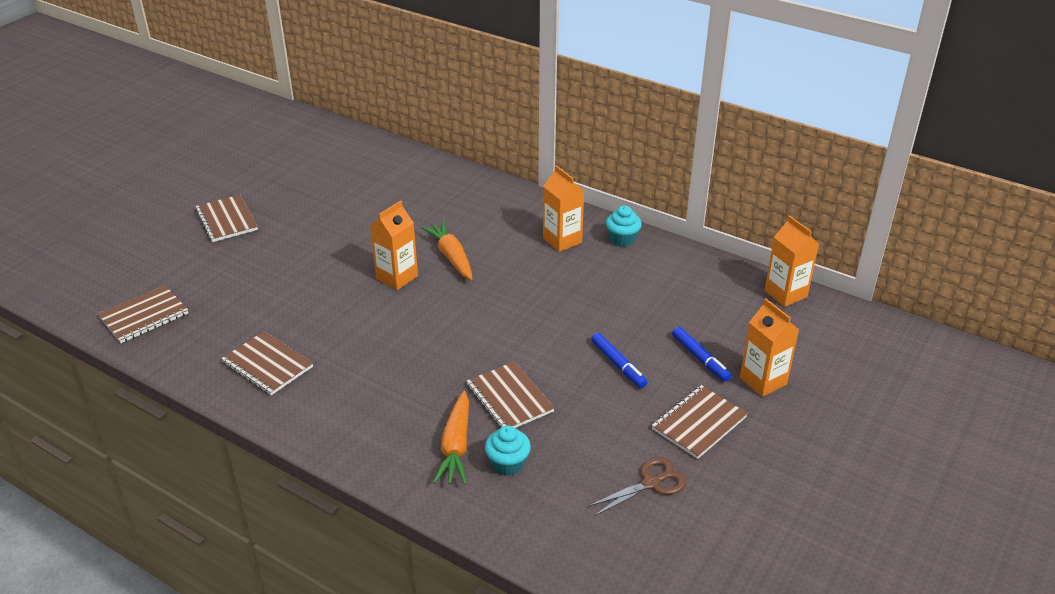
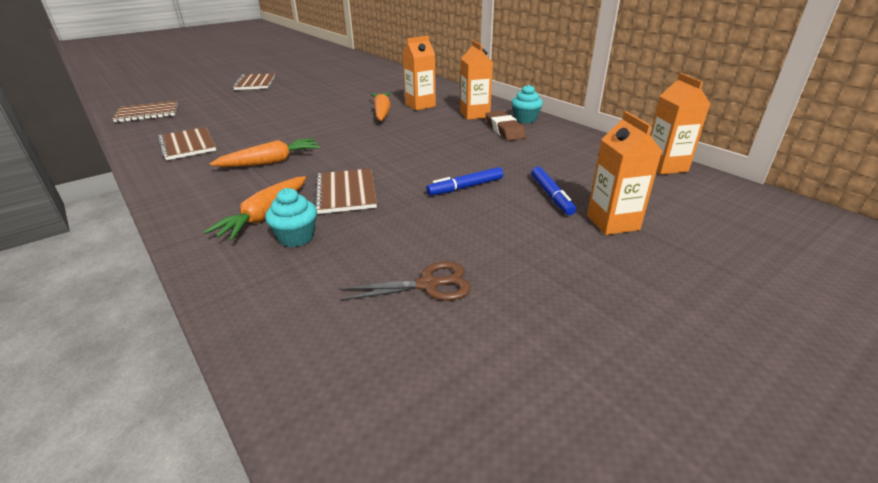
camera: 20 degrees right, 5 degrees down
orange carton [370,201,418,290] -> orange carton moved to [403,36,436,111]
blue marker [591,333,647,388] -> blue marker turned 75 degrees clockwise [426,167,503,196]
brown notebook [652,385,748,459] -> none
none -> orange carrot [210,138,320,167]
none -> brown eraser [486,111,526,141]

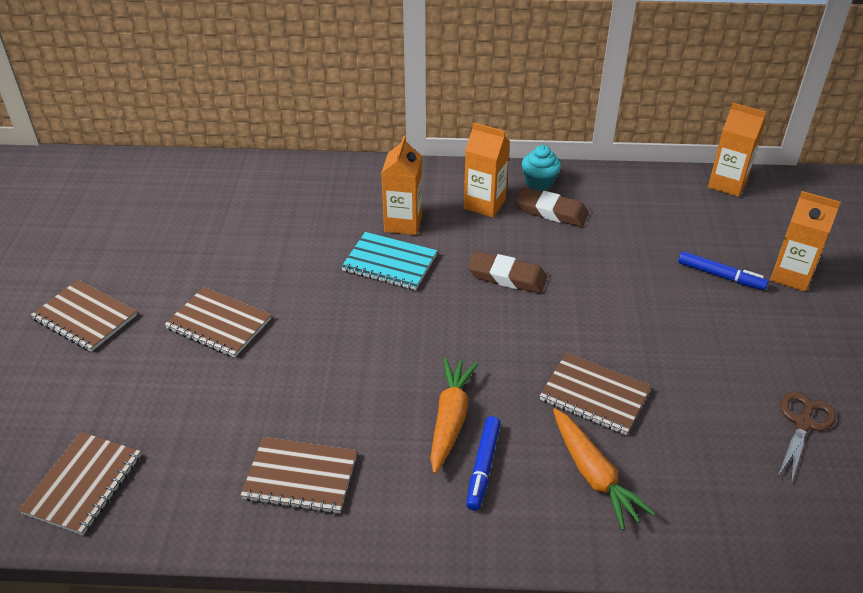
camera: 50 degrees left, 10 degrees up
turquoise cupcake [265,188,317,247] -> none
orange carrot [371,93,391,121] -> turquoise notebook [341,232,437,290]
blue marker [426,167,503,196] -> blue marker moved to [466,416,501,511]
none -> brown notebook [165,287,271,358]
none -> brown eraser [468,251,547,293]

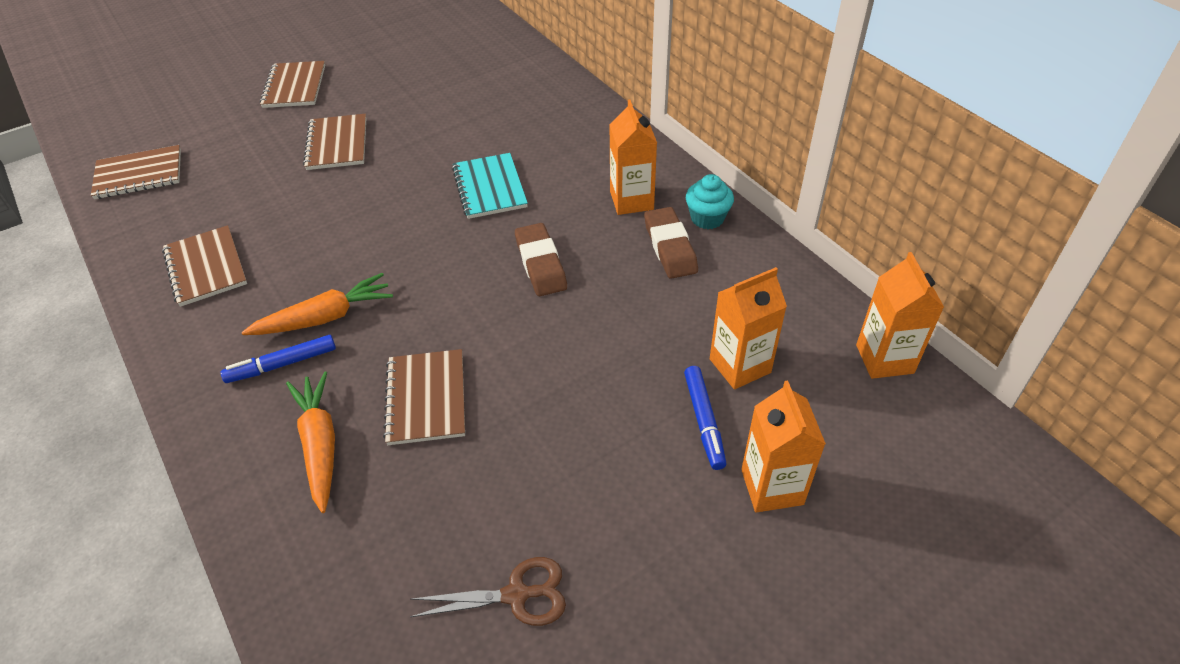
camera: 55 degrees right, 5 degrees up
orange carton [381,135,422,235] -> orange carton moved to [710,267,787,390]
orange carrot [553,408,655,530] -> orange carrot turned 135 degrees clockwise [286,372,335,513]

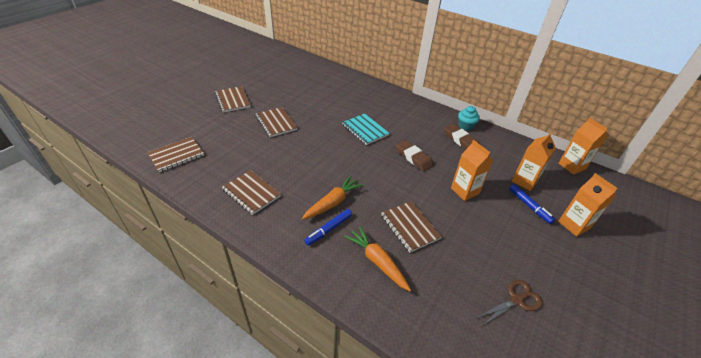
camera: 25 degrees left, 5 degrees down
orange carton [609,100,657,215] -> orange carton moved to [451,140,493,201]

